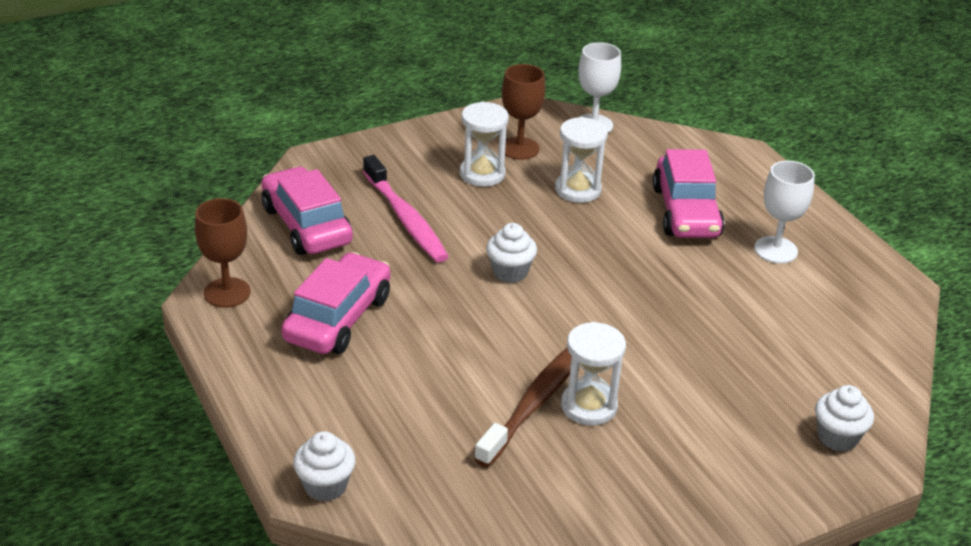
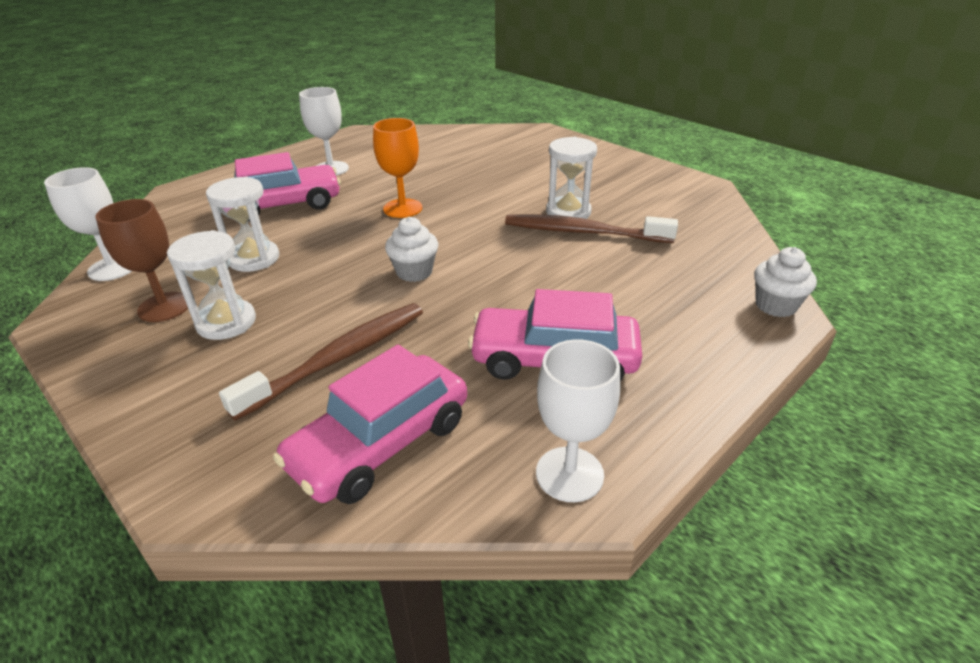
camera: 105 degrees left, 0 degrees up
brown goblet [195,198,251,308] -> white goblet [536,339,621,502]
pink toothbrush [363,155,449,263] -> brown toothbrush [219,303,423,421]
white cupcake [815,385,874,452] -> none
none -> orange goblet [373,118,422,218]

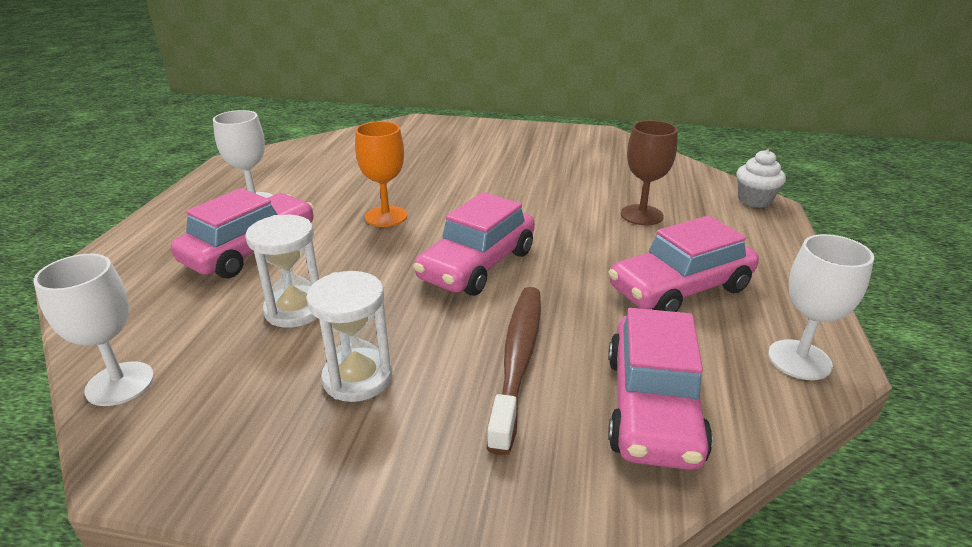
camera: 35 degrees left, 5 degrees down
brown goblet [96,199,188,322] -> brown goblet moved to [621,120,678,226]
white cupcake [385,217,438,282] -> pink car [413,192,535,296]
brown toothbrush [505,214,678,243] -> none
white hourglass [546,137,597,219] -> none

